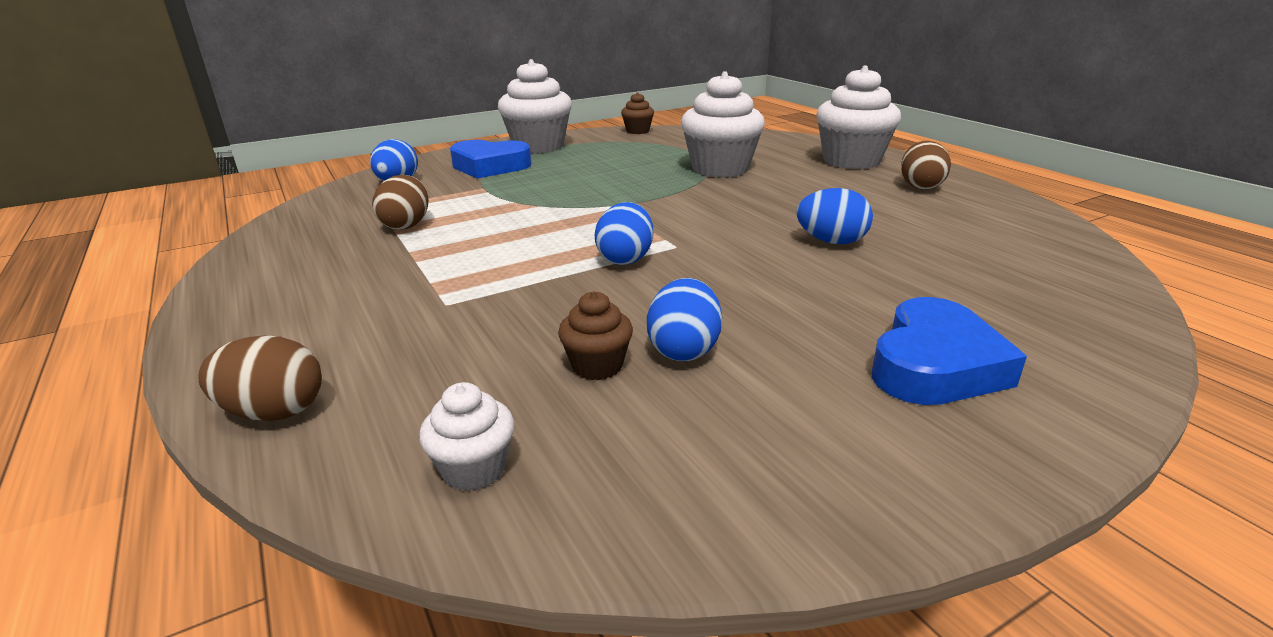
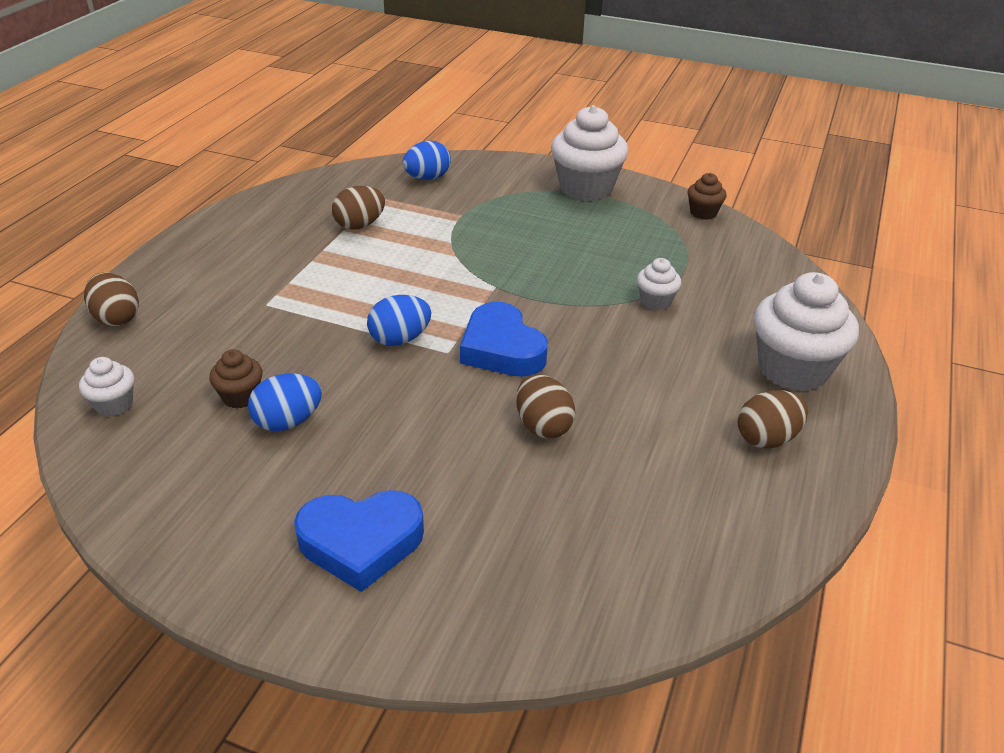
camera: 50 degrees right, 10 degrees up
blue heart [450,140,532,179] -> blue heart moved to [460,302,548,377]
white cupcake [681,71,765,178] -> white cupcake [637,258,682,310], size x0.49
blue egg [797,188,873,244] -> brown egg [516,374,575,438]

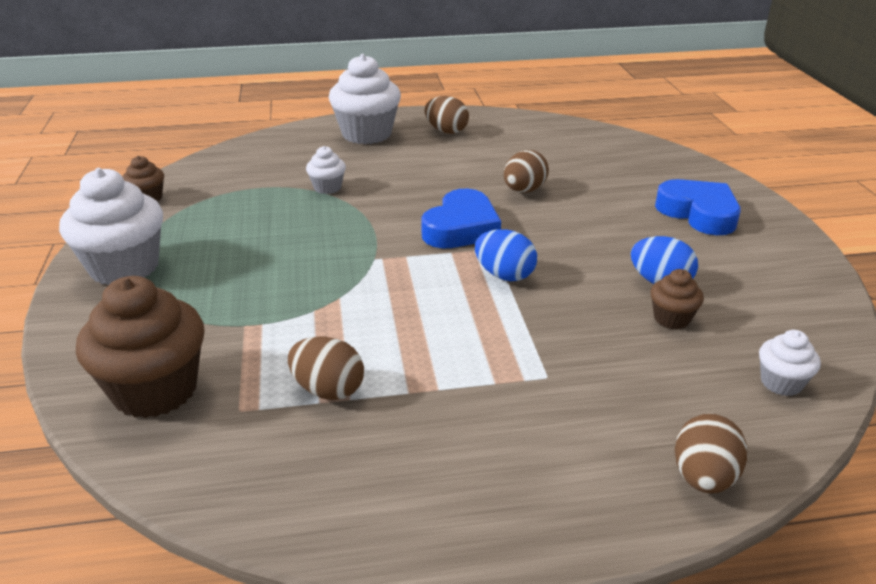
camera: 120 degrees left, 5 degrees down
blue egg [403,141,451,180] -> brown cupcake [76,276,205,418]

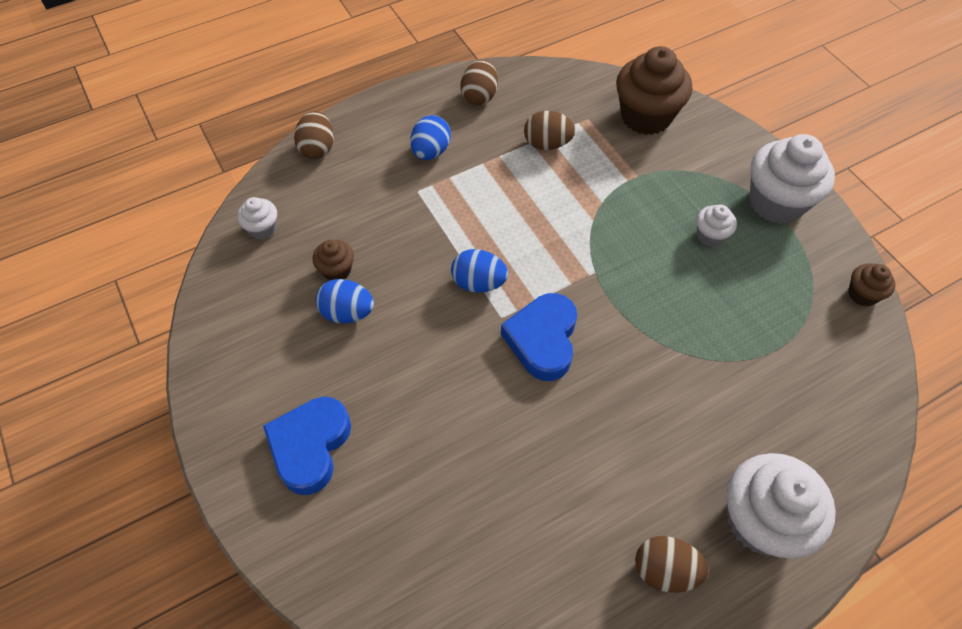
camera: 160 degrees right, 25 degrees up
white cupcake [306,146,346,194] -> white cupcake moved to [696,205,737,247]
brown egg [504,150,549,193] -> brown egg moved to [460,60,498,105]
blue heart [655,179,741,235] -> blue heart turned 75 degrees clockwise [263,397,351,495]
none -> blue egg [410,115,451,160]

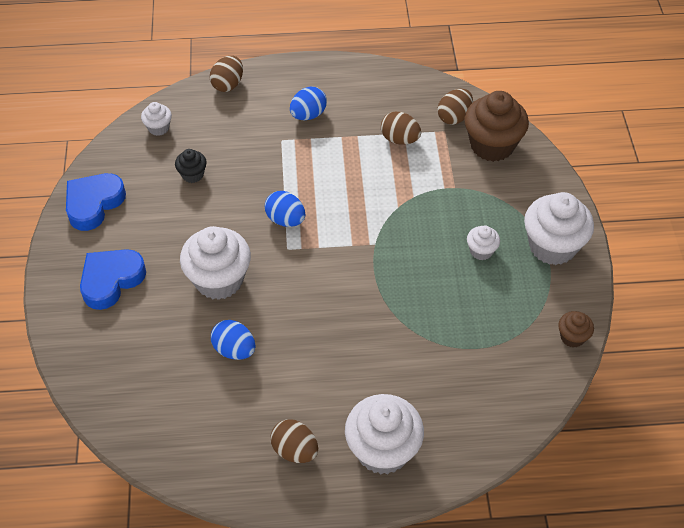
camera: 25 degrees right, 5 degrees down
brown cupcake [313,240,354,280] -> black cupcake [175,149,207,183]
blue egg [315,279,374,323] -> blue egg moved to [211,320,255,360]
brown egg [460,60,498,105] -> brown egg moved to [437,89,473,125]
blue heart [501,293,577,381] -> blue heart moved to [66,173,126,231]
none -> white cupcake [180,226,251,300]

